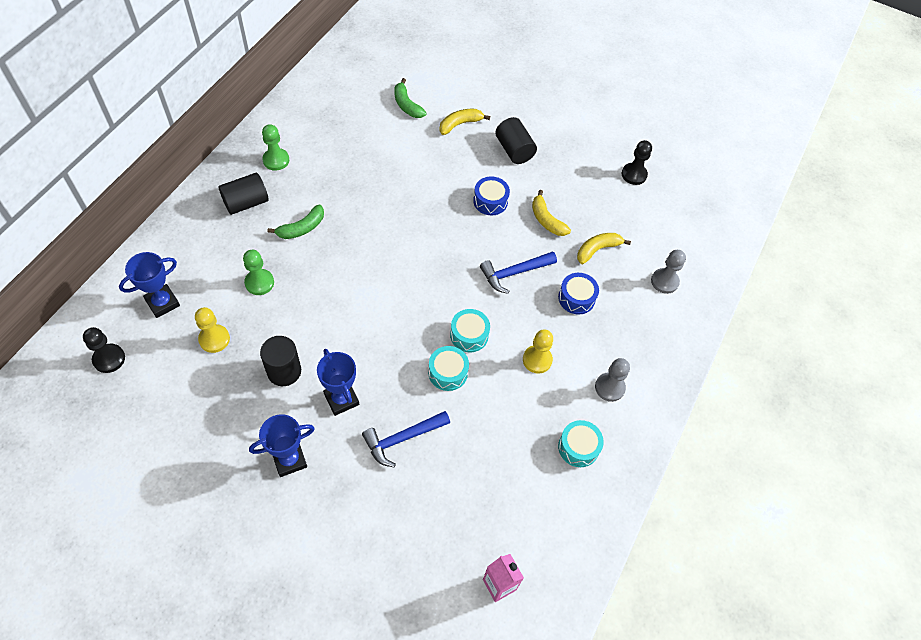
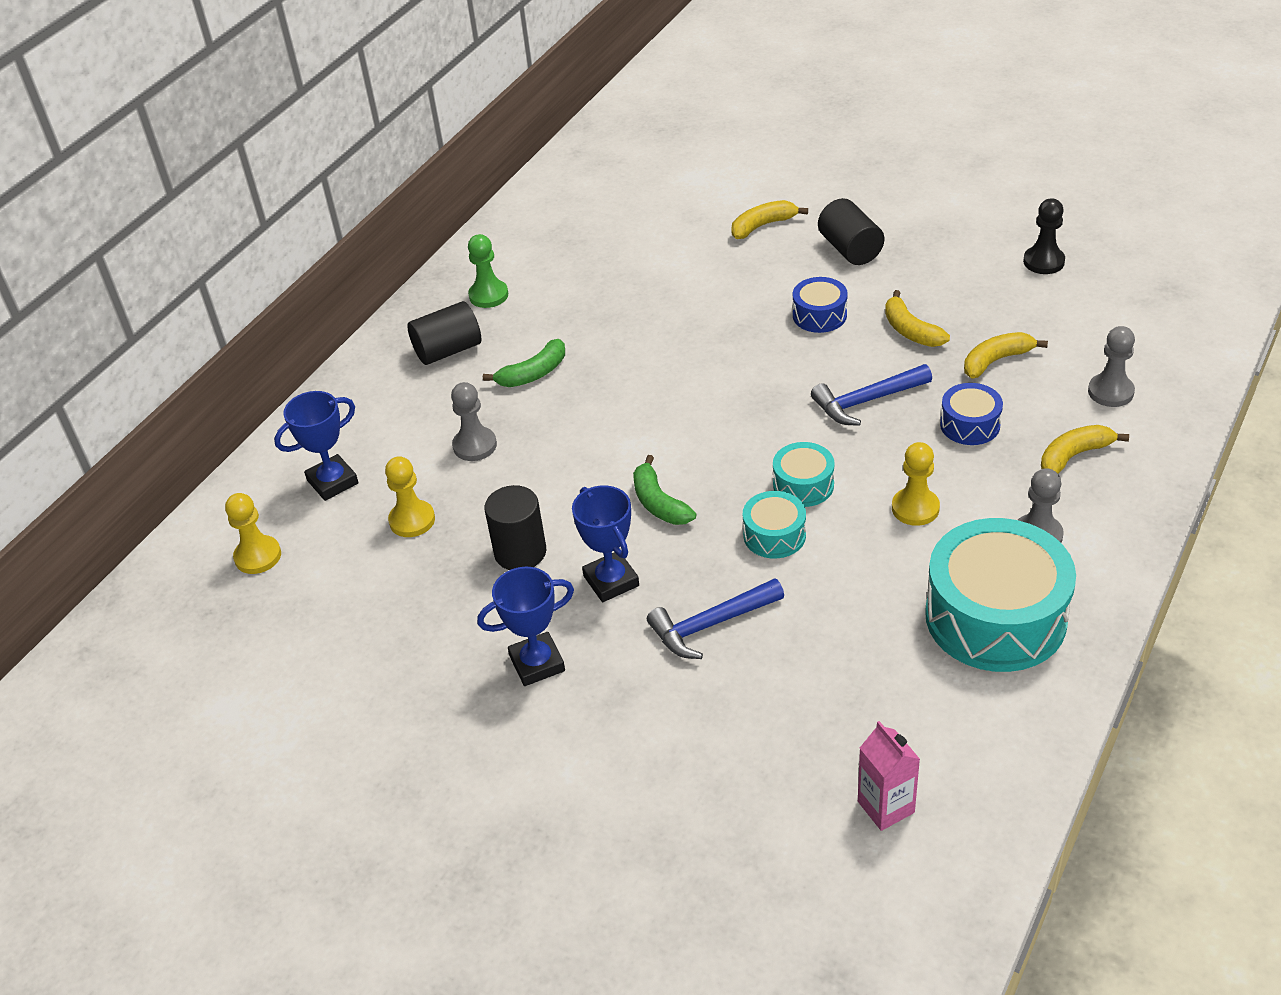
camera: 10 degrees right, 15 degrees down
black pawn [83,327,125,373] -> yellow pawn [225,493,281,574]
green pawn [243,250,274,295] -> grey pawn [451,382,497,461]
green banana [394,78,427,118] -> green banana moved to [633,455,696,525]
turquoise drum [558,420,604,467] -> turquoise drum [925,518,1076,672], size x2.08
none -> yellow banana [1041,425,1129,474]

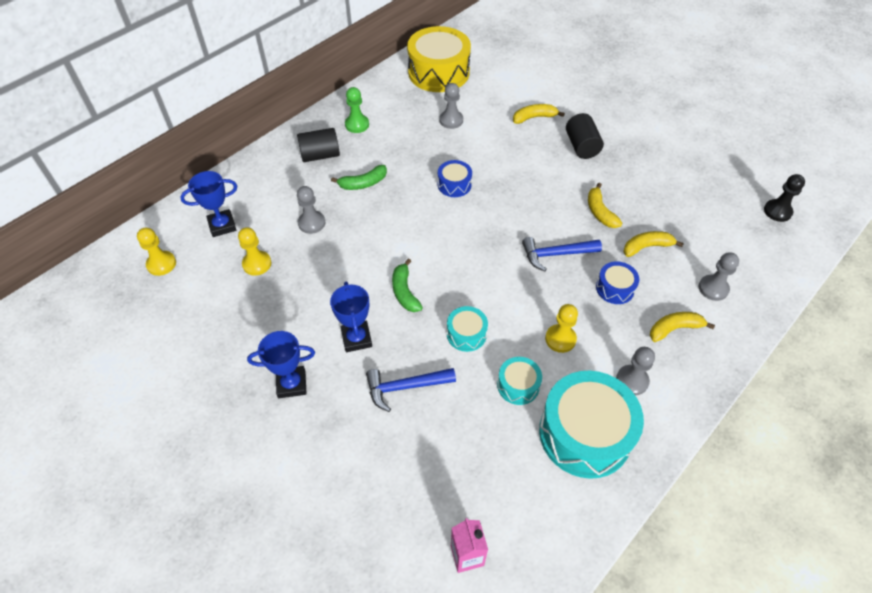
camera: 10 degrees right, 10 degrees up
black cylinder [484,485,546,570] -> none
turquoise drum [773,442,835,507] -> turquoise drum moved to [497,357,542,405]
blue drum [793,277,848,333] -> blue drum moved to [438,160,472,197]
black pawn [1023,198,1065,274] -> black pawn moved to [764,174,805,222]
none -> yellow drum [407,26,471,92]
none -> grey pawn [439,83,463,129]

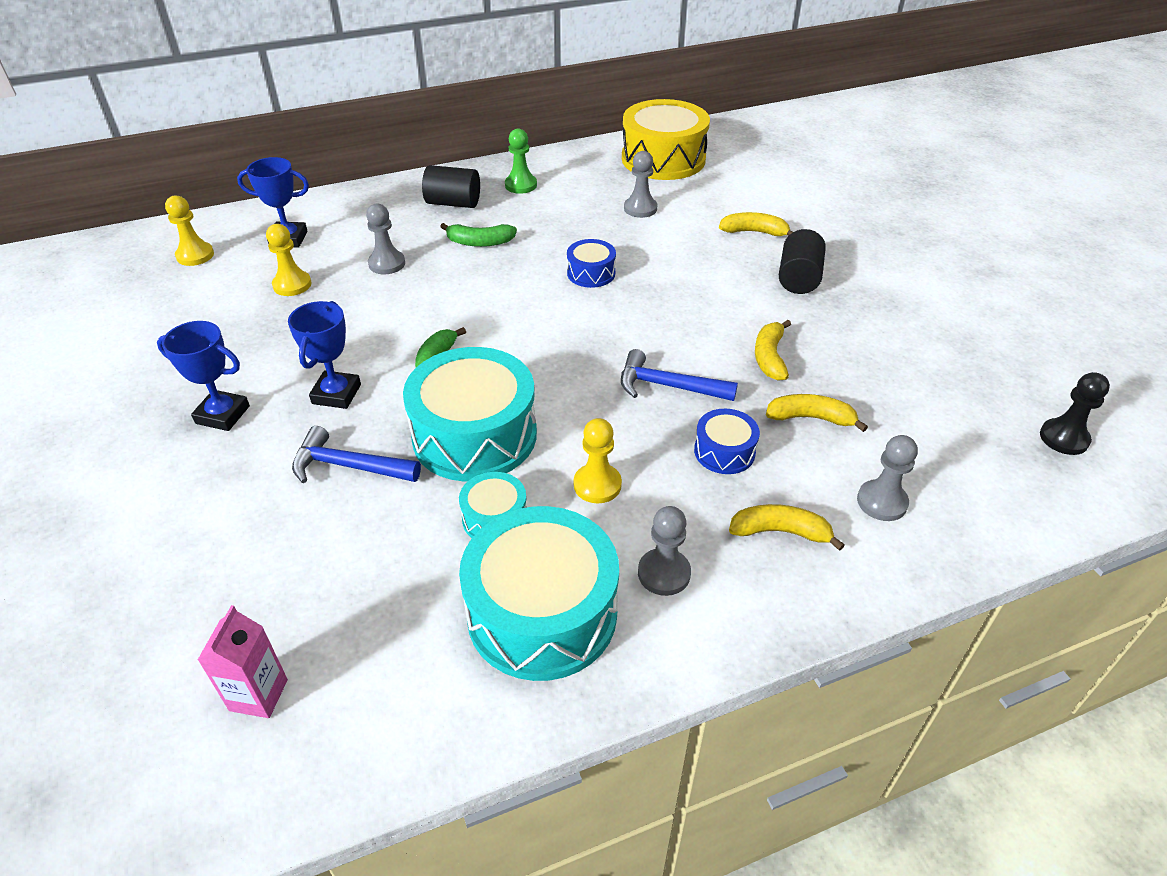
camera: 25 degrees right, 10 degrees down
turquoise drum [447,306,488,352] -> turquoise drum [403,347,537,481], size x2.08

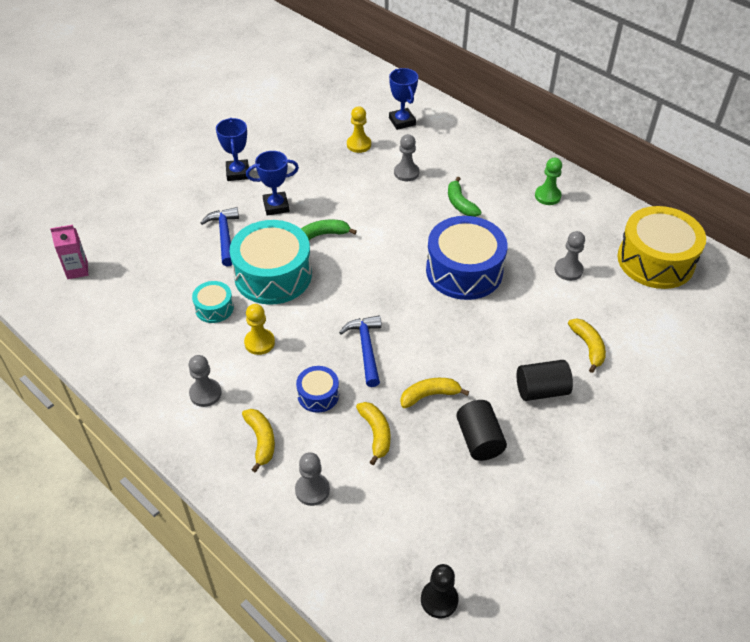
camera: 65 degrees right, 5 degrees up
yellow pawn [165,196,214,266] -> none
black cylinder [422,165,480,208] -> black cylinder moved to [456,400,507,461]
turquoise drum [459,506,619,681] -> none
blue drum [567,239,616,288] -> blue drum [426,216,508,300], size x2.08

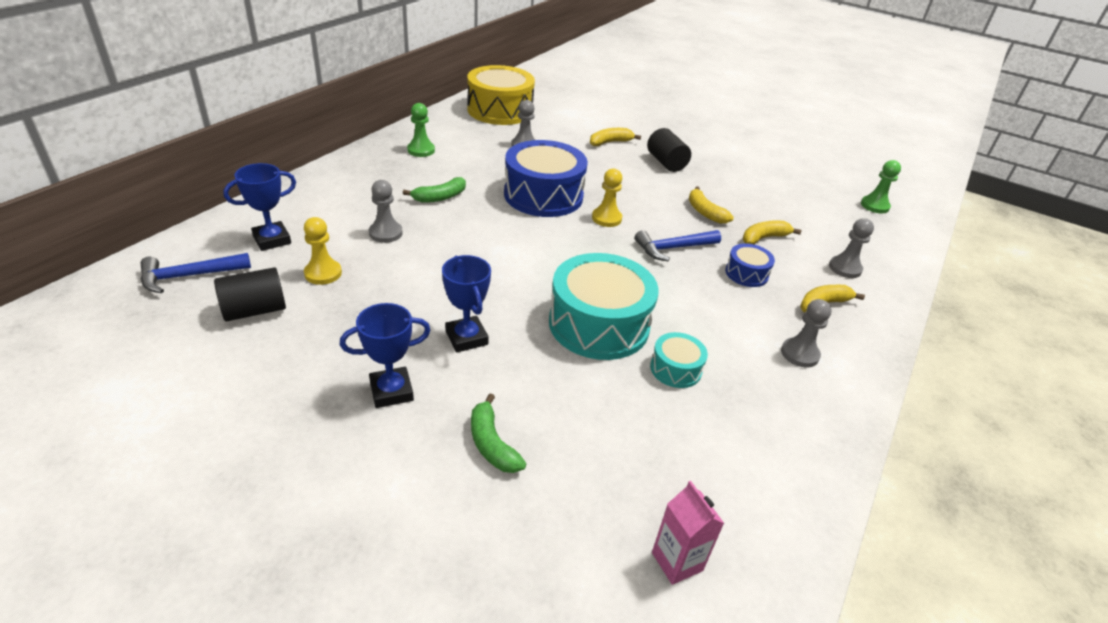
camera: 105 degrees left, 10 degrees down
blue hammer [201,207,239,266] -> blue hammer moved to [141,253,251,293]
yellow pawn [244,304,275,355] -> yellow pawn moved to [592,169,622,227]
green banana [301,219,357,240] -> green banana moved to [471,393,526,473]
black pawn [421,564,459,618] -> green pawn [861,160,901,213]
black cylinder [456,400,507,461] -> black cylinder moved to [214,267,286,321]

